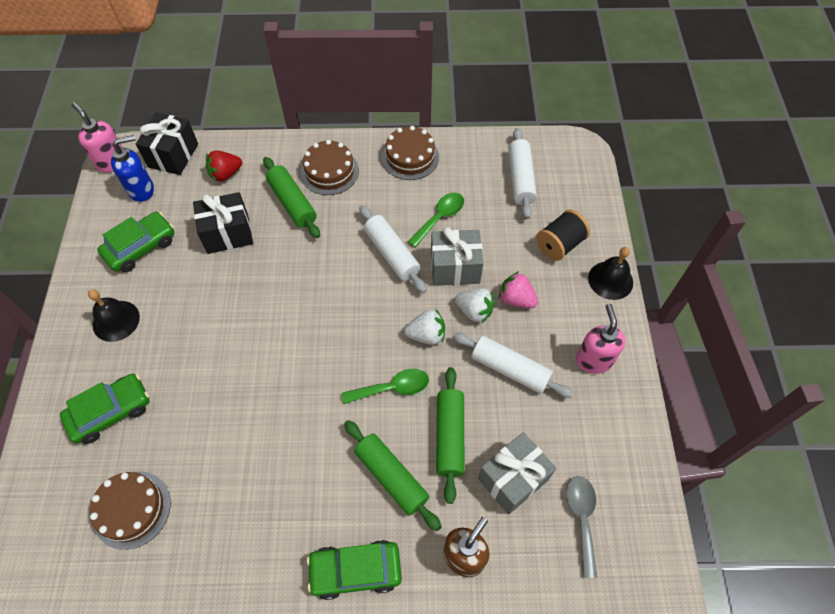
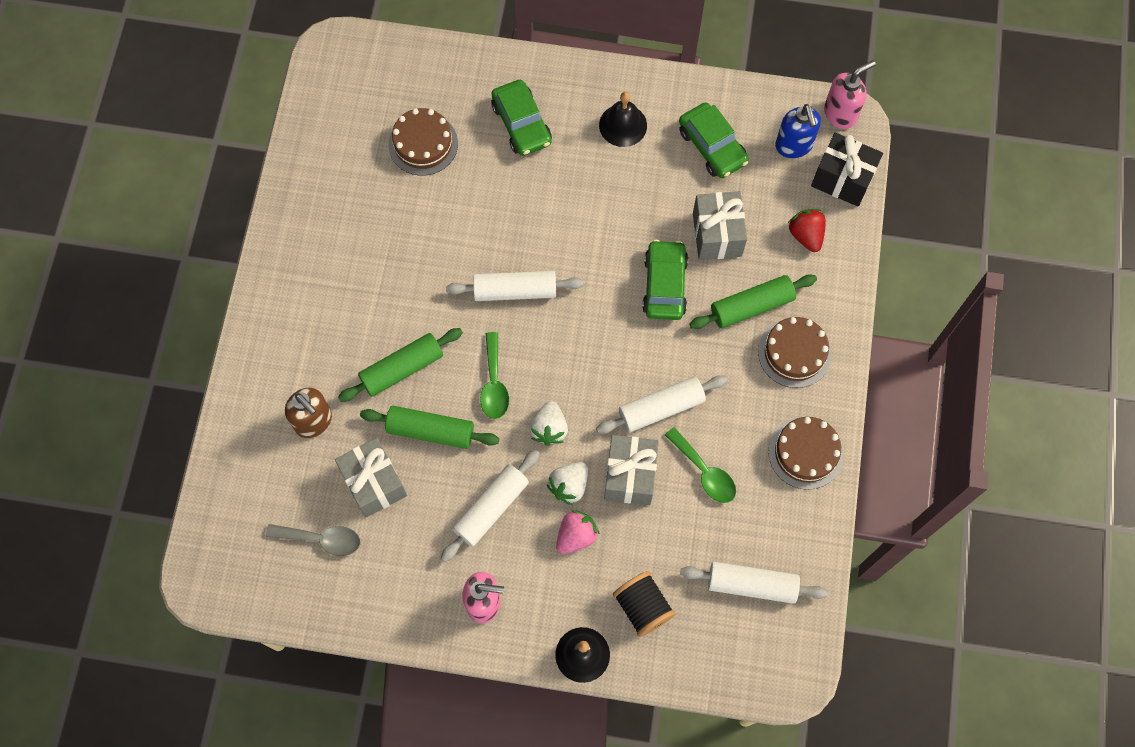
camera: 100 degrees right, 10 degrees up
black gift [193,192,253,254] -> grey gift [693,191,747,260]
green car [307,540,402,600] -> green car moved to [642,240,688,320]
none -> white rolling pin [446,271,583,301]

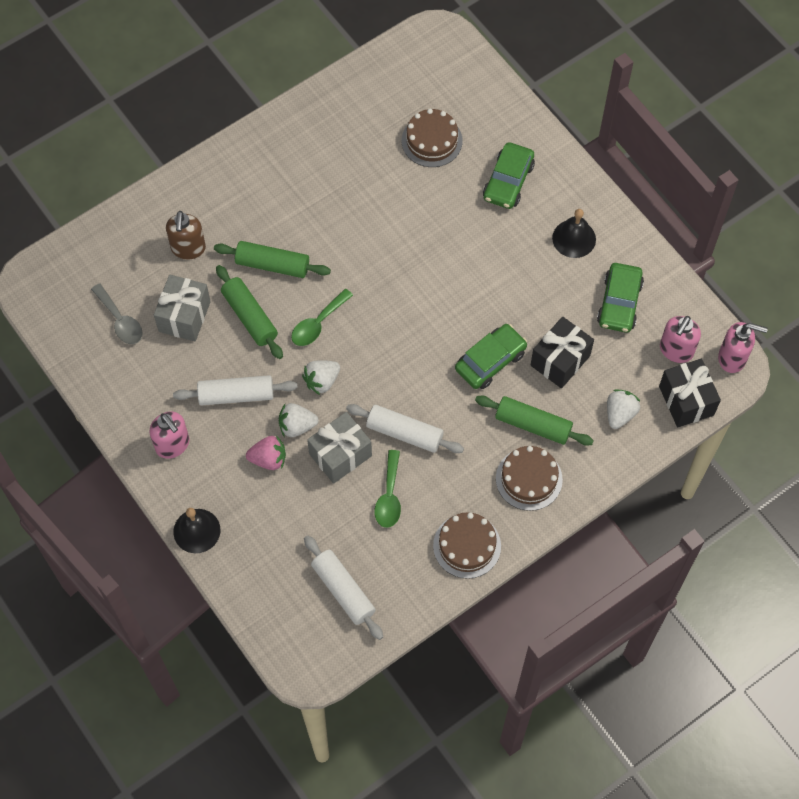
camera: 45 degrees right, 5 degrees down
white rolling pin [446,271,583,301] -> none
black spool [613,571,676,637] -> none
grey gift [693,191,747,260] -> black gift [531,317,594,388]
blue soap dispenser [775,104,821,158] -> pink soap dispenser [660,316,701,363]
red strawberry [788,209,826,252] -> white strawberry [607,389,641,429]

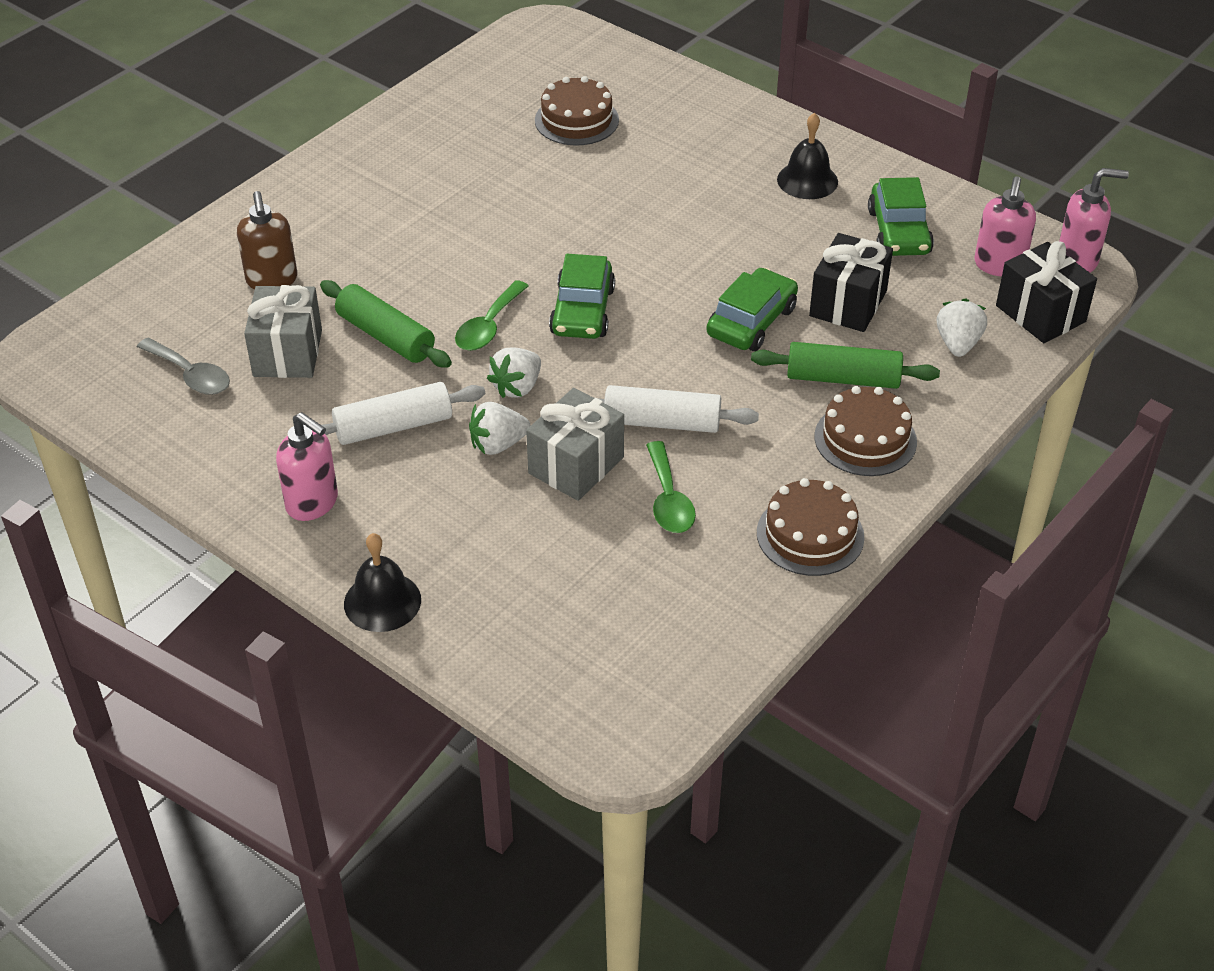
camera: 15 degrees left, 20 degrees down
green rolling pin [214,241,331,278] -> none
pink strawberry [246,435,286,470] -> none
white rolling pin [304,535,383,640] -> none
green car [483,142,535,209] -> green car moved to [549,254,615,339]

